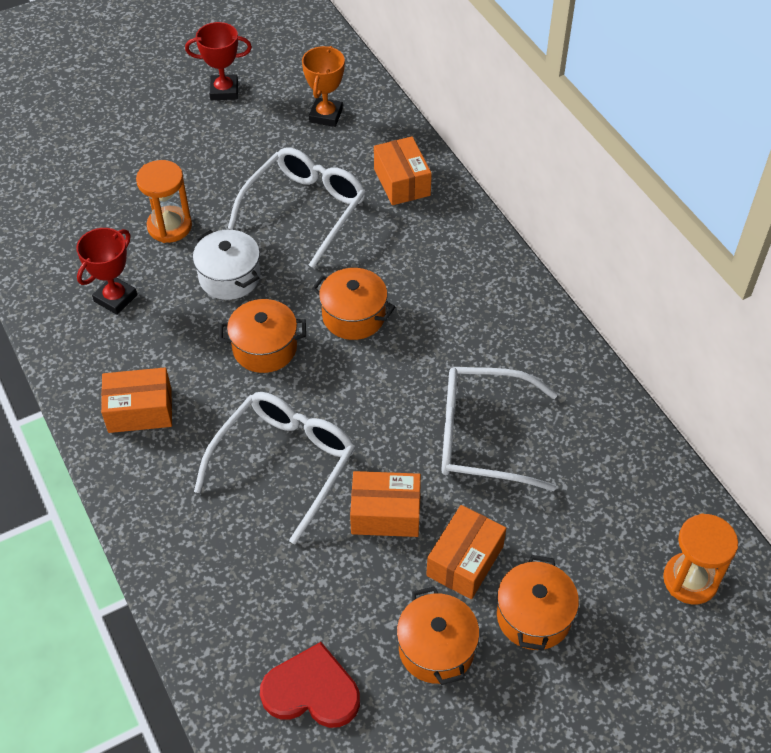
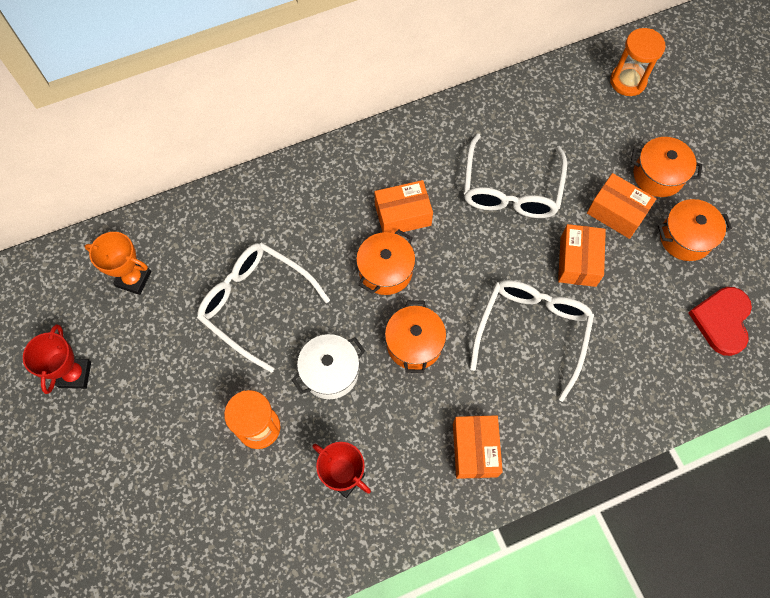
camera: 85 degrees left, 15 degrees up
white glasses [194,392,355,544] -> white glasses turned 75 degrees clockwise [470,280,594,402]
orange box [374,136,432,205] -> orange box moved to [375,180,433,233]

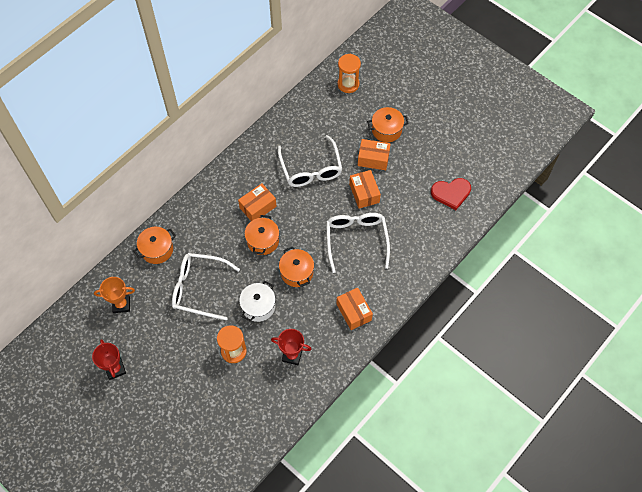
camera: 25 degrees left, 5 degrees down
orange pot [658,199,732,261] -> orange pot moved to [134,227,176,264]
red heart [688,287,752,356] -> red heart turned 90 degrees counterclockwise [431,178,471,210]

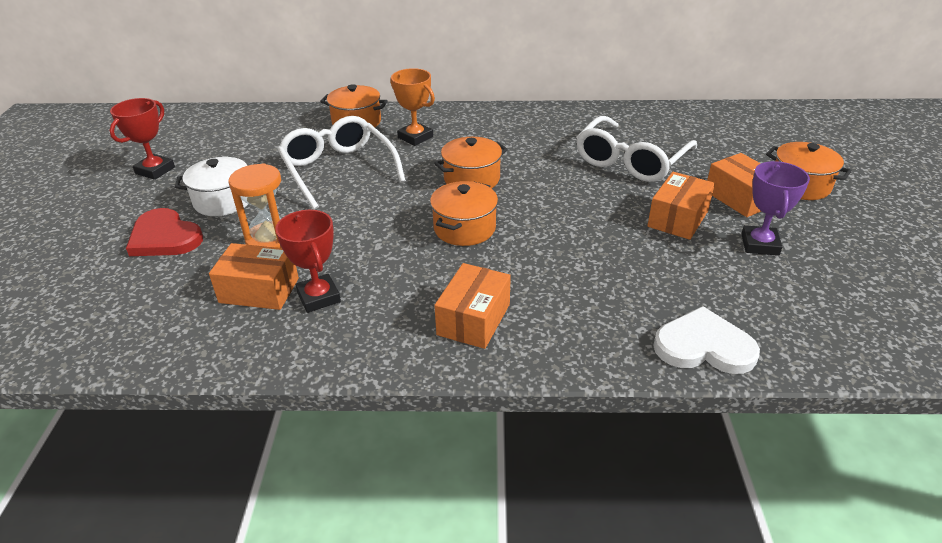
camera: 50 degrees right, 25 degrees down
orange trophy [94,277,135,313] -> orange trophy moved to [390,68,435,146]
orange box [238,183,276,221] -> orange box moved to [209,243,299,310]
white pot [239,281,276,322] -> white pot moved to [175,157,248,216]
white glasses [326,213,390,273] -> none
orange hourglass [337,54,361,93] -> none
red heart [431,178,471,210] -> red heart moved to [126,208,203,256]
none -> white heart [653,306,760,374]
none -> purple trophy [741,161,810,256]

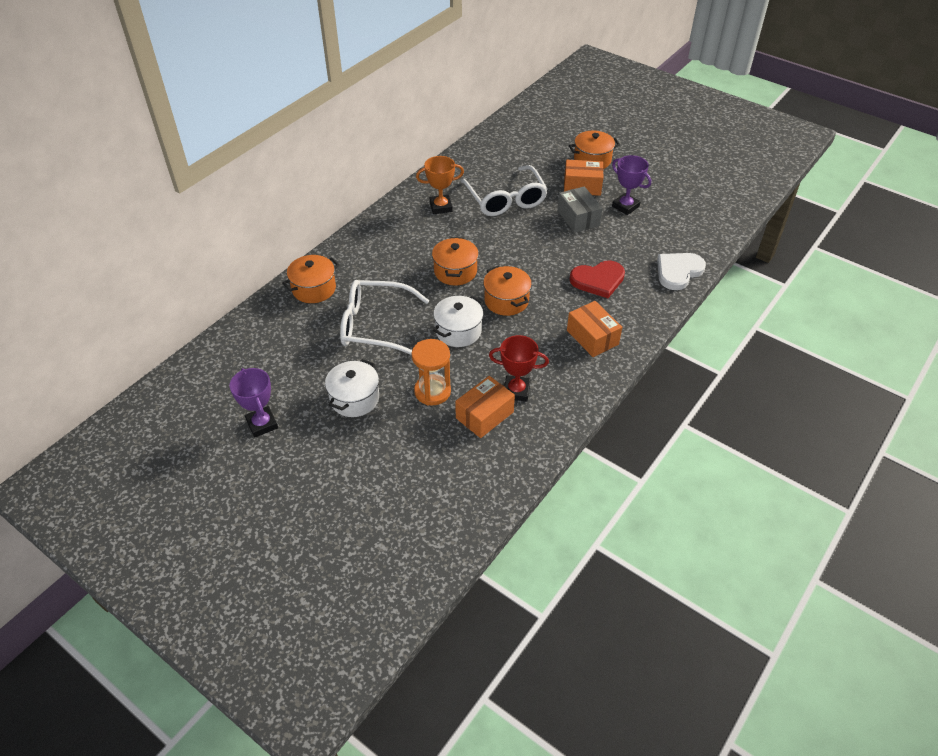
camera: 55 degrees left, 10 degrees up
red trophy [109,98,175,180] -> purple trophy [230,368,278,438]
red heart [126,208,203,256] -> red heart moved to [570,261,625,298]
orange trophy [390,68,435,146] -> orange trophy moved to [416,156,464,214]
orange box [647,172,715,240] -> grey box [557,186,603,233]
none -> white pot [433,296,483,347]

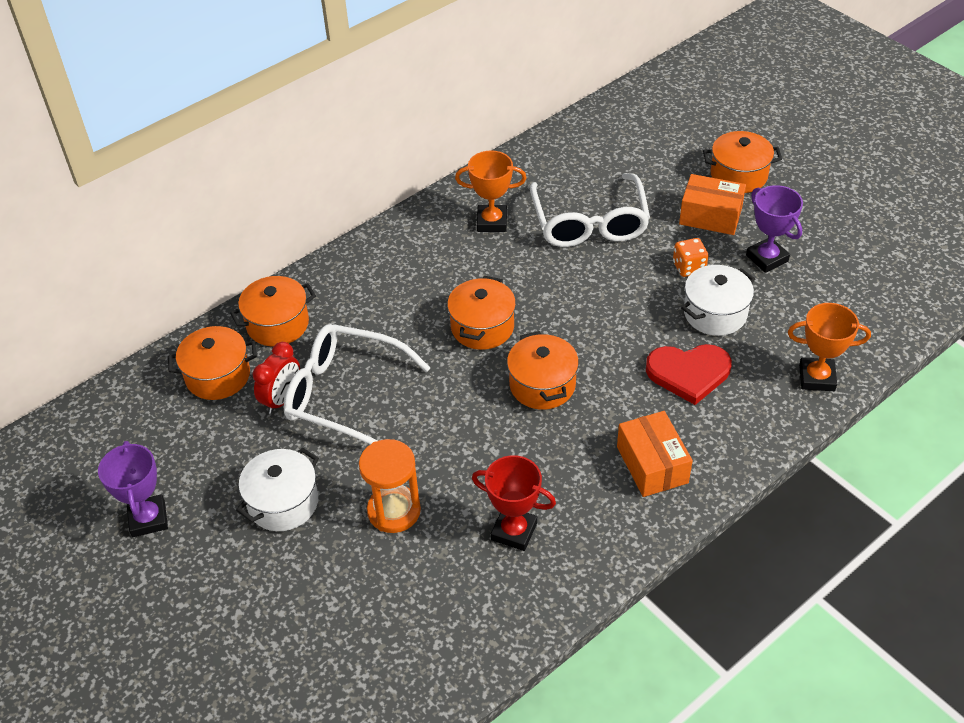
camera: 15 degrees right, 0 degrees up
white pot [433,296,483,347] -> white pot moved to [681,265,755,336]
orange box [455,376,515,438] -> none
grey box [557,186,603,233] -> orange dice [673,238,708,277]
white heart [657,253,706,290] -> orange trophy [788,303,871,391]
none -> orange pot [168,326,257,400]
none -> red clock [253,342,300,414]

